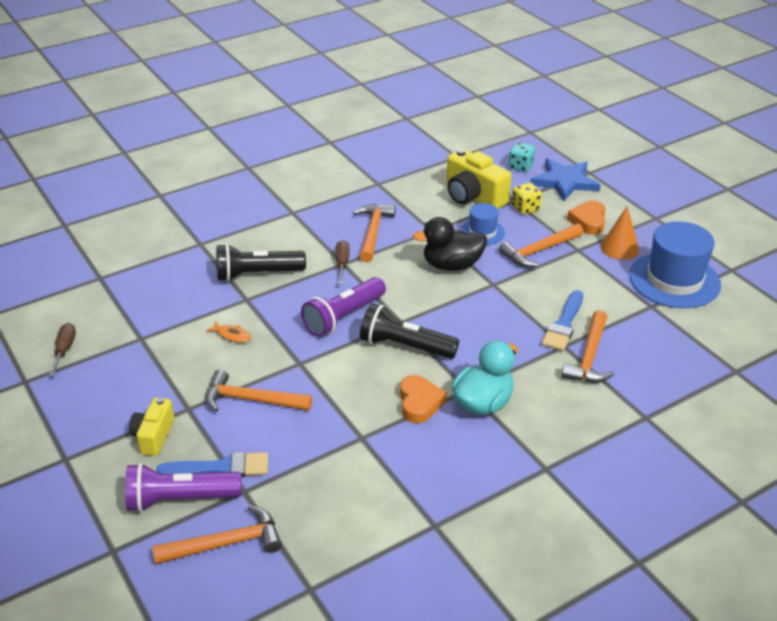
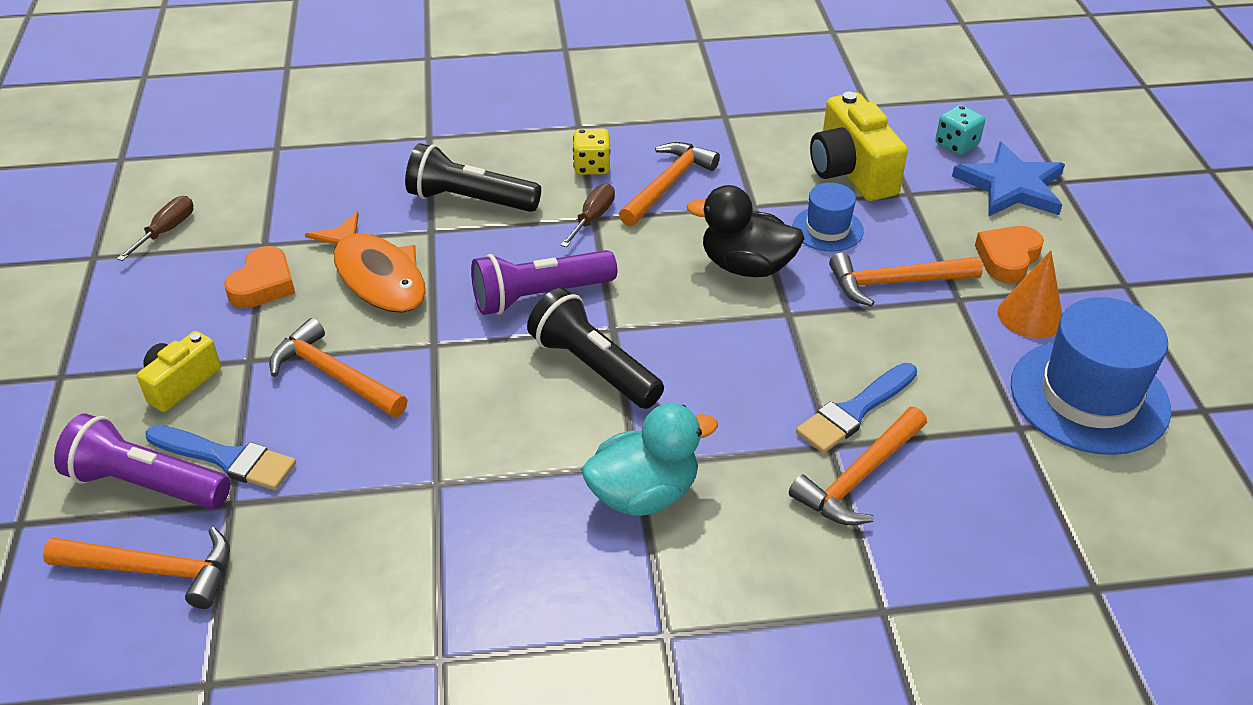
camera: 25 degrees right, 5 degrees up
orange fish [206,322,251,343] -> orange fish [305,212,426,313], size x2.39
orange heart [400,375,447,423] -> orange heart moved to [224,246,295,308]
yellow dice [512,183,542,215] -> yellow dice moved to [573,129,610,175]

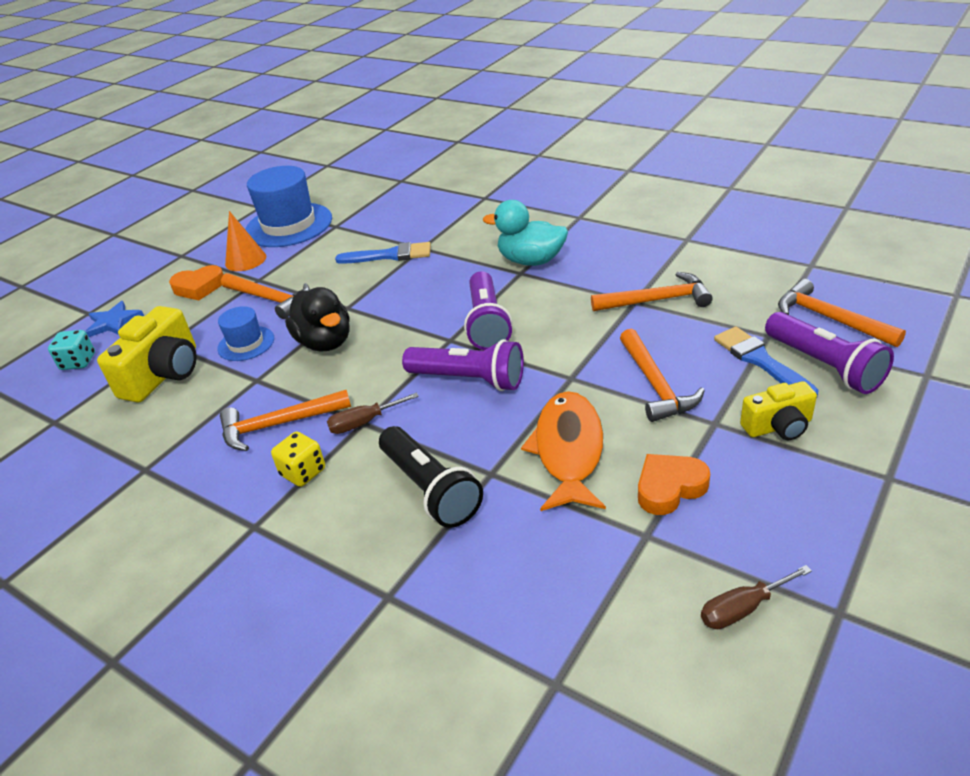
camera: 135 degrees left, 5 degrees down
black flashlight [527,288,664,409] -> purple flashlight [464,271,513,350]
orange hammer [789,407,927,525] -> orange hammer moved to [591,272,713,311]
blue star [952,142,1065,216] -> blue star [85,301,144,337], size x0.64

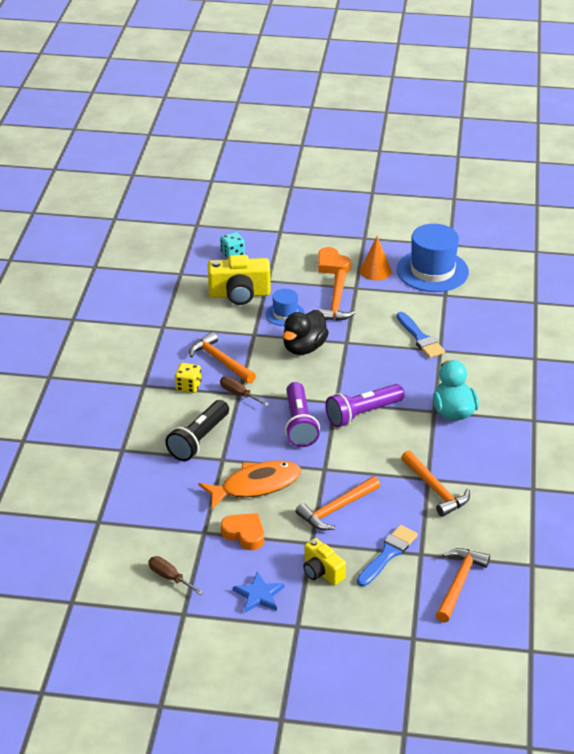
camera: 60 degrees right, 0 degrees up
blue star [85,301,144,337] -> blue star moved to [233,572,284,613]
purple flashlight [765,312,894,394] -> none

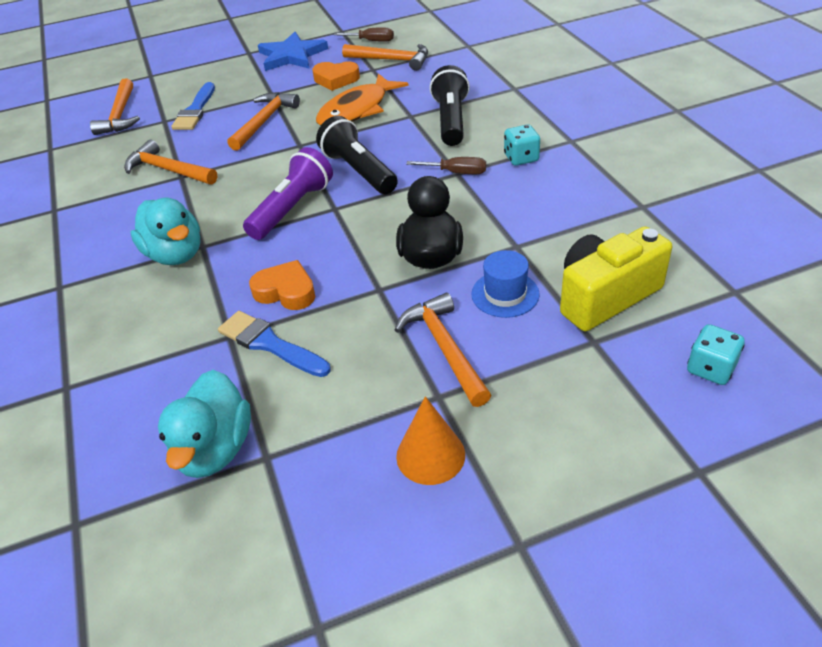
camera: 155 degrees right, 5 degrees up
yellow dice [175,363,202,393] -> turquoise dice [504,124,540,166]
orange hammer [189,332,256,383] -> orange hammer moved to [342,44,428,71]
blue star [233,572,284,613] -> blue star [258,32,328,71], size x1.56
purple flashlight [285,382,320,447] -> black flashlight [316,116,398,194]
yellow camera [303,538,346,585] -> none
orange heart [318,247,351,274] -> orange heart moved to [249,260,315,310]
blue hat [397,224,469,292] -> none
none -> turquoise duck [158,370,251,478]

